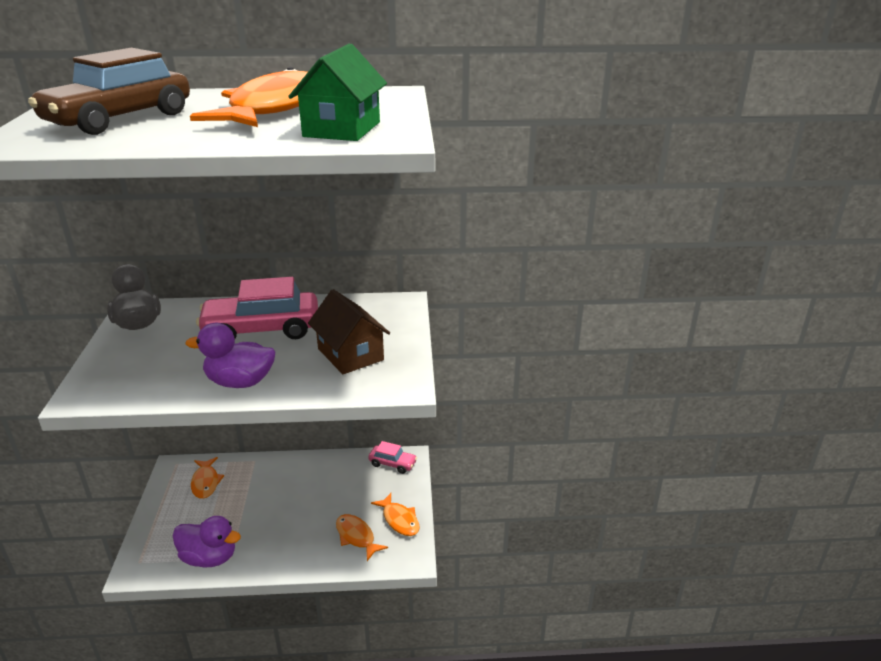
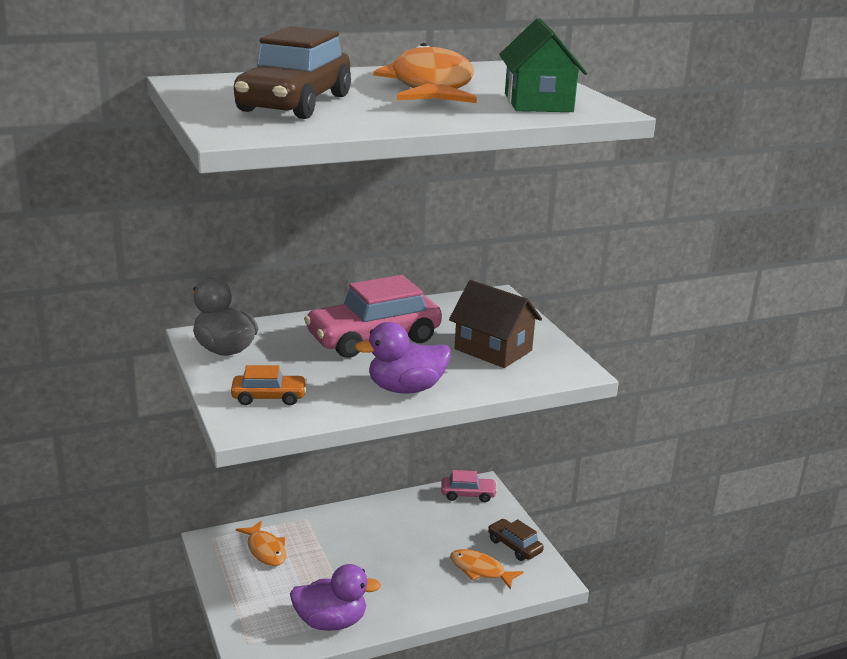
camera: 20 degrees left, 5 degrees down
orange fish [371,493,420,536] -> brown car [488,519,544,561]
none -> orange car [231,365,307,405]

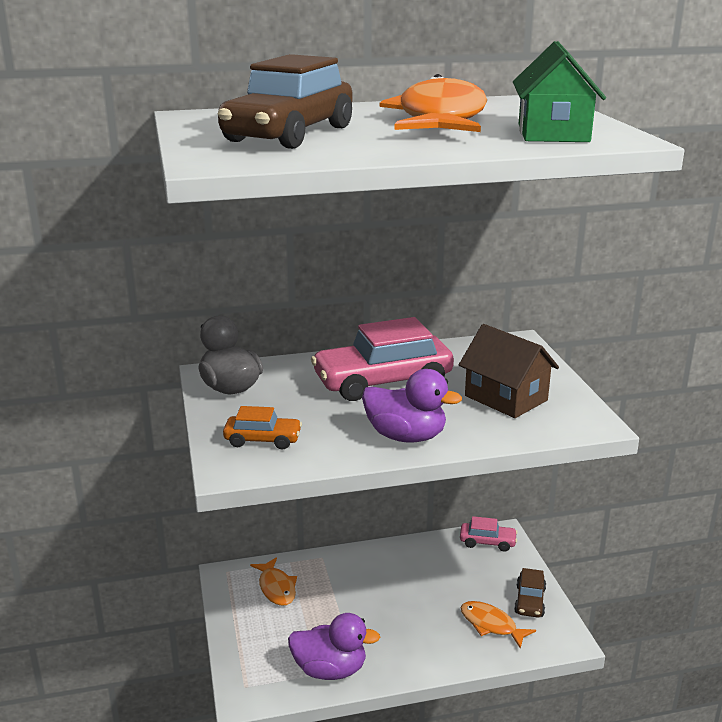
camera: 10 degrees right, 0 degrees up
purple duck [355,322,451,394] -> purple duck turned 150 degrees counterclockwise [362,369,462,443]
brown car [488,519,544,561] -> brown car turned 135 degrees counterclockwise [514,568,546,618]

